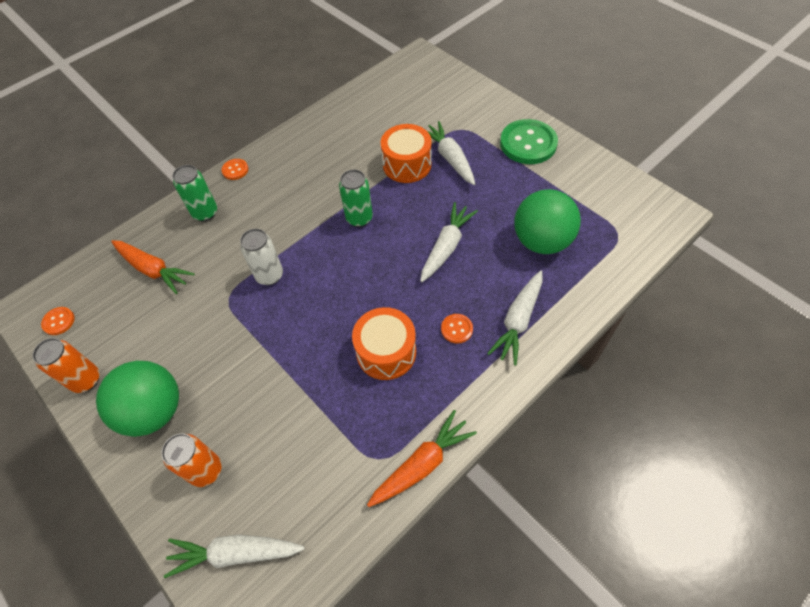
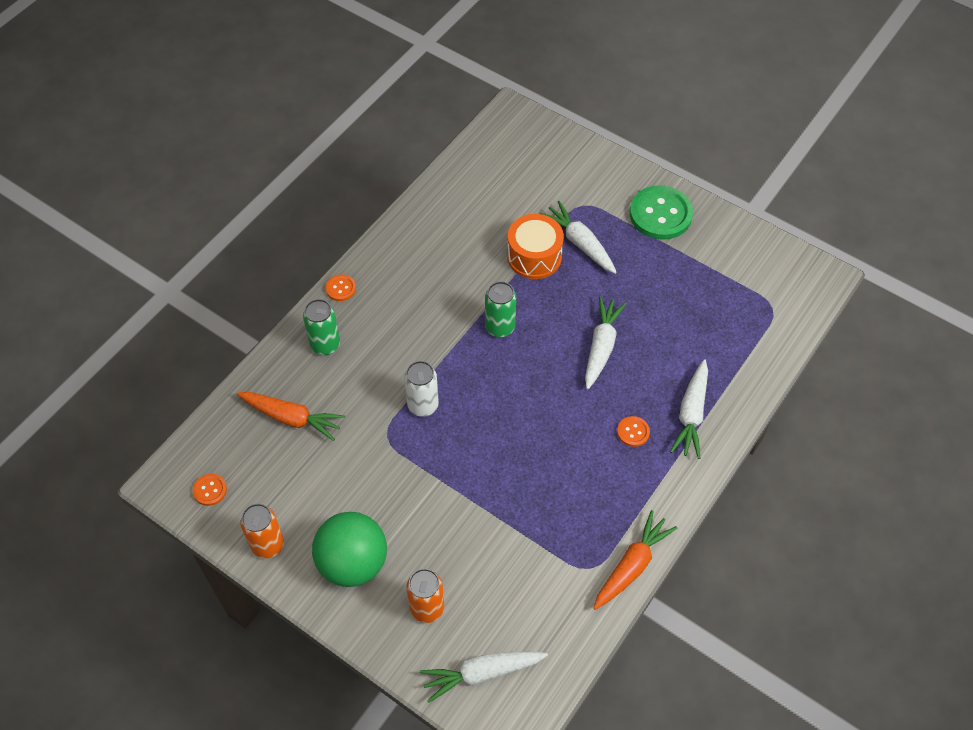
camera: 15 degrees left, 0 degrees up
orange drum [352,307,416,380] -> none
green ball [514,189,581,254] -> none

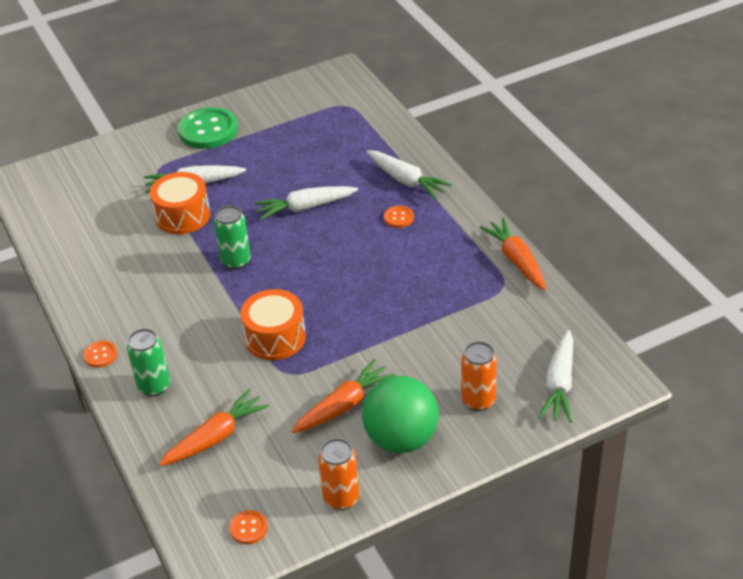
camera: 60 degrees left, 15 degrees down
white can [404,361,439,417] -> orange drum [240,289,306,360]
white carrot [585,296,627,389] -> white carrot turned 60 degrees counterclockwise [254,186,358,220]
none -> orange carrot [291,359,396,433]

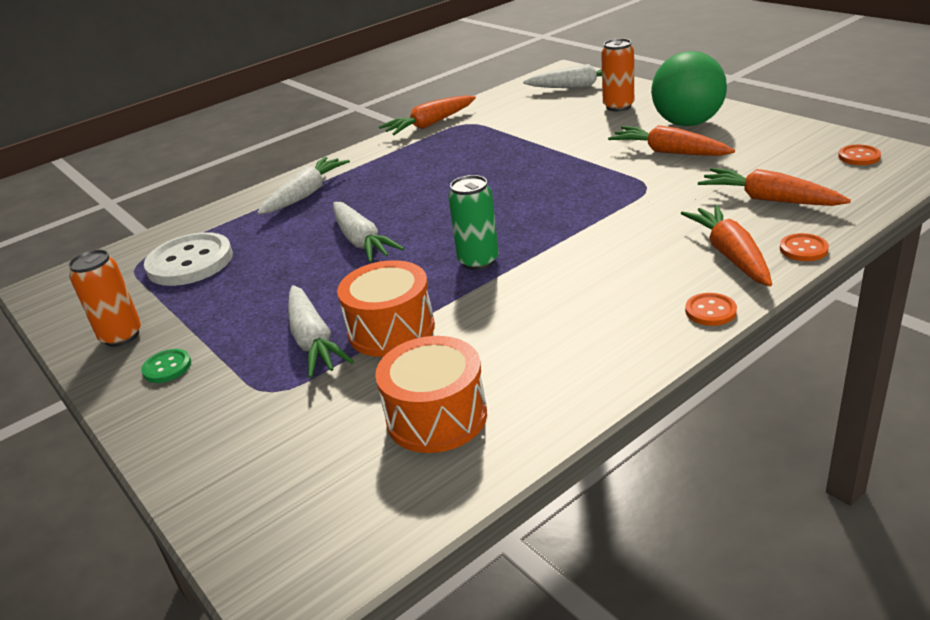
camera: 100 degrees left, 10 degrees down
green can [127,328,170,397] -> orange carrot [681,204,772,286]
green button [178,107,238,149] -> green button [141,349,191,383], size x0.46
orange drum [240,289,306,360] -> orange drum moved to [375,336,487,453]
orange can [318,438,359,510] -> orange can moved to [68,249,141,347]
orange button [384,206,414,228] -> orange button moved to [780,233,829,261]
none -> white button [144,232,233,286]

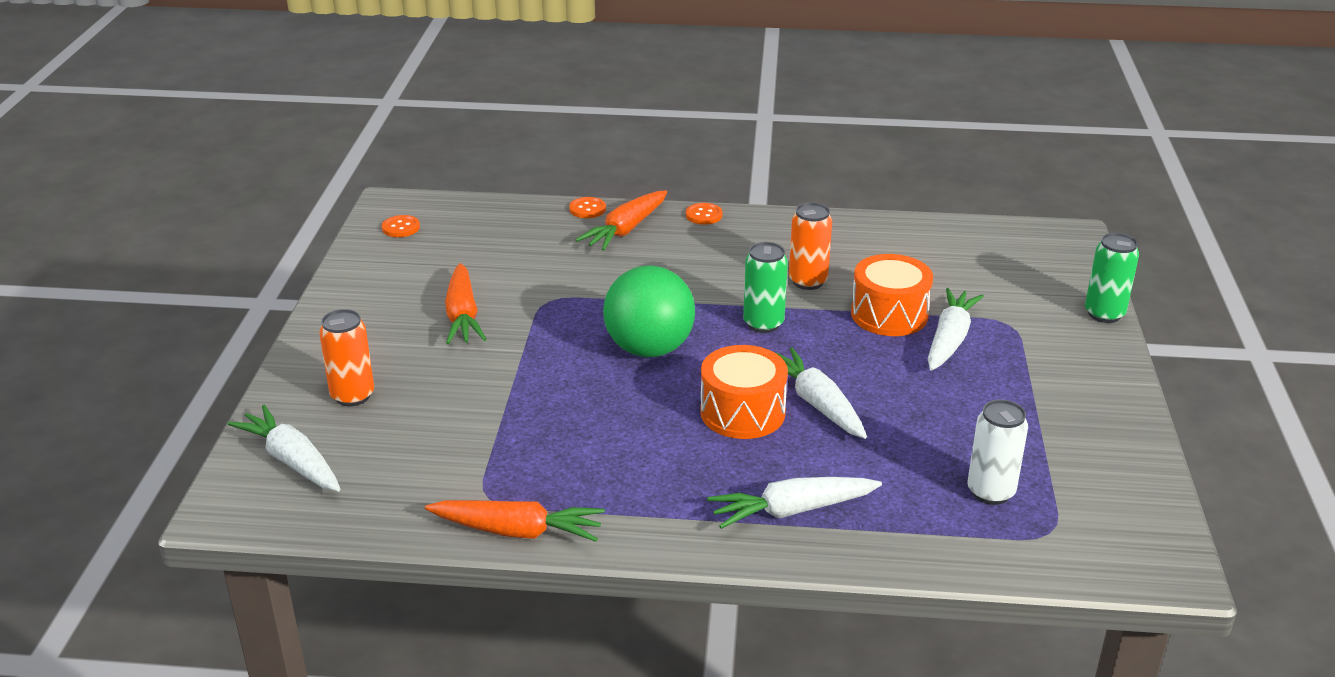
camera: 140 degrees left, 0 degrees up
orange can [68,249,141,347] -> orange can moved to [789,202,832,290]
green button [141,349,191,383] -> none
white button [144,232,233,286] -> white can [968,399,1028,505]
white carrot [333,202,404,263] -> white carrot turned 45 degrees counterclockwise [776,347,867,439]
orange drum [375,336,487,453] -> orange drum moved to [700,345,788,439]
green ball [651,51,727,126] -> green ball moved to [603,265,695,357]
orange carrot [698,168,851,206] -> none
none -> green can [1085,233,1139,323]

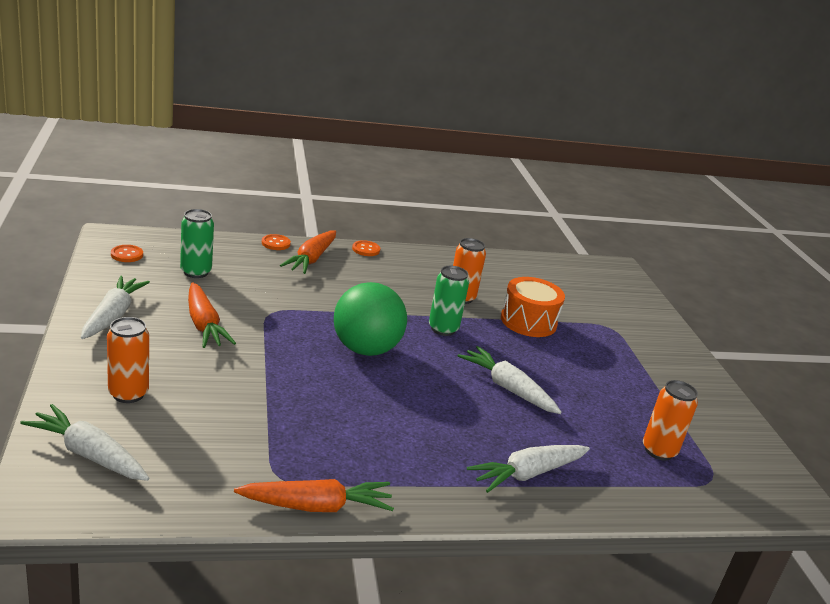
camera: 20 degrees left, 5 degrees down
orange drum [700,345,788,439] -> none
white carrot [928,288,984,371] -> white carrot moved to [81,276,150,339]
white can [968,399,1028,505] -> orange can [643,380,698,461]
green can [1085,233,1139,323] -> green can moved to [180,209,214,278]

